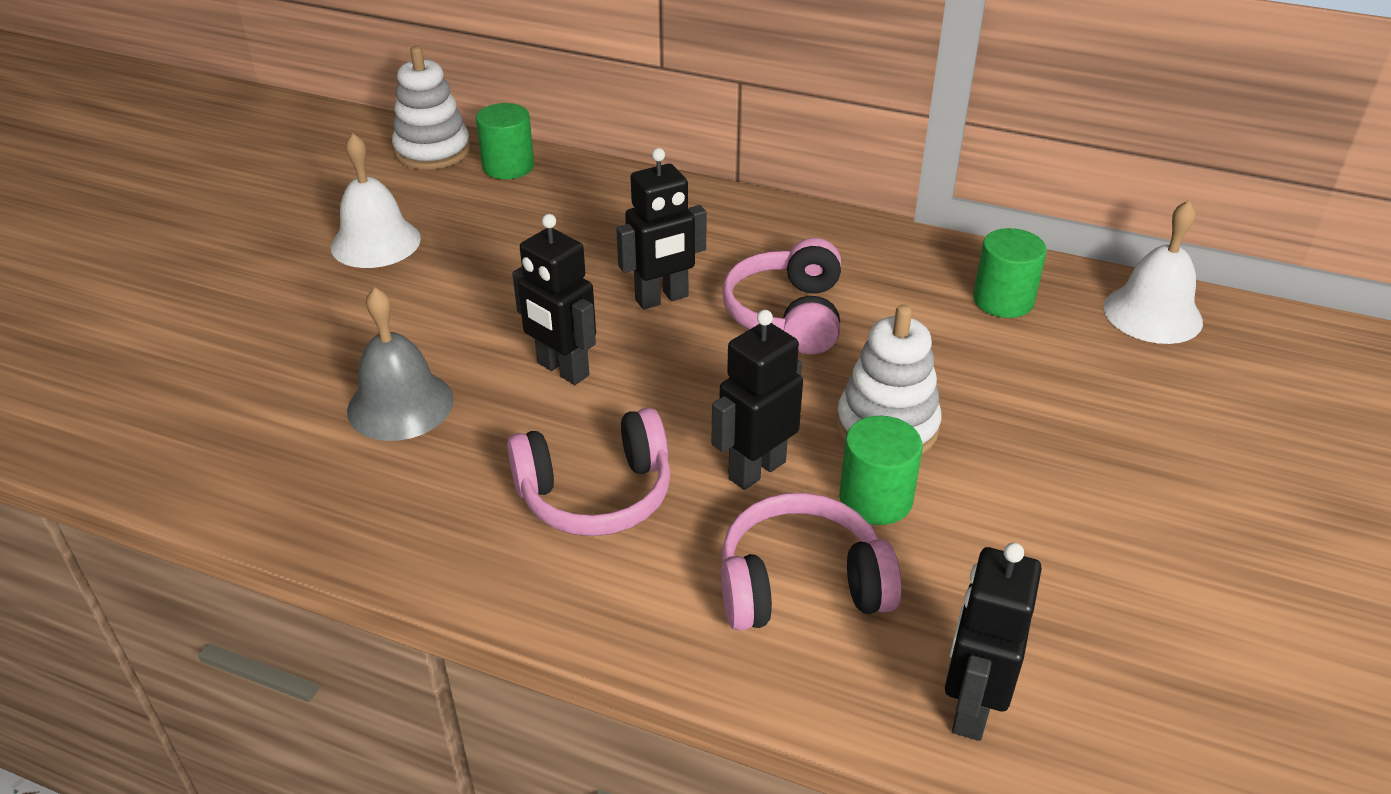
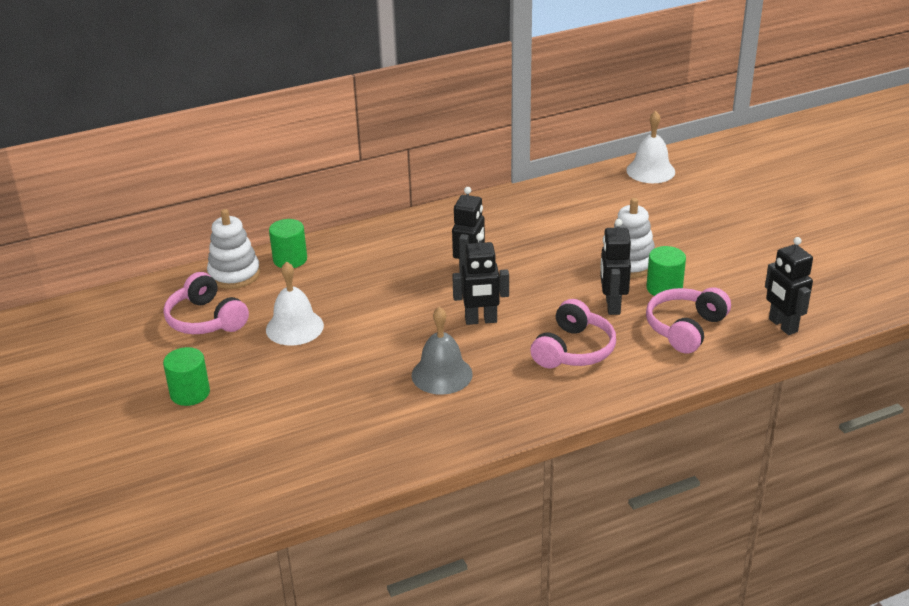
camera: 45 degrees left, 5 degrees down
pink headphones [722,238,841,354] -> pink headphones moved to [163,272,249,334]
green cylinder [973,228,1047,318] -> green cylinder moved to [163,347,210,406]

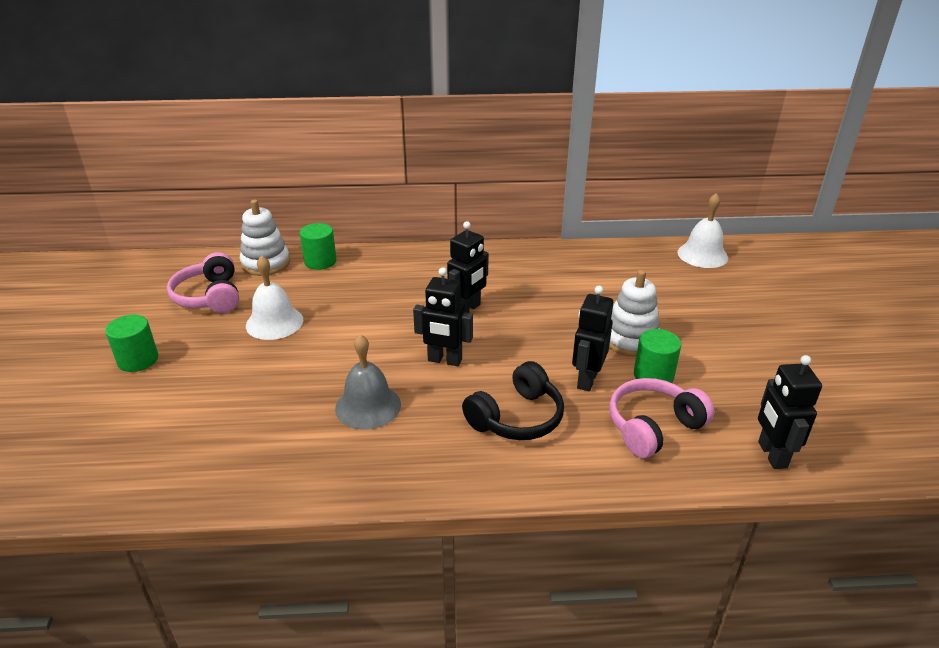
camera: 20 degrees right, 0 degrees up
pink headphones [530,299,616,369] -> black headphones [462,361,564,440]

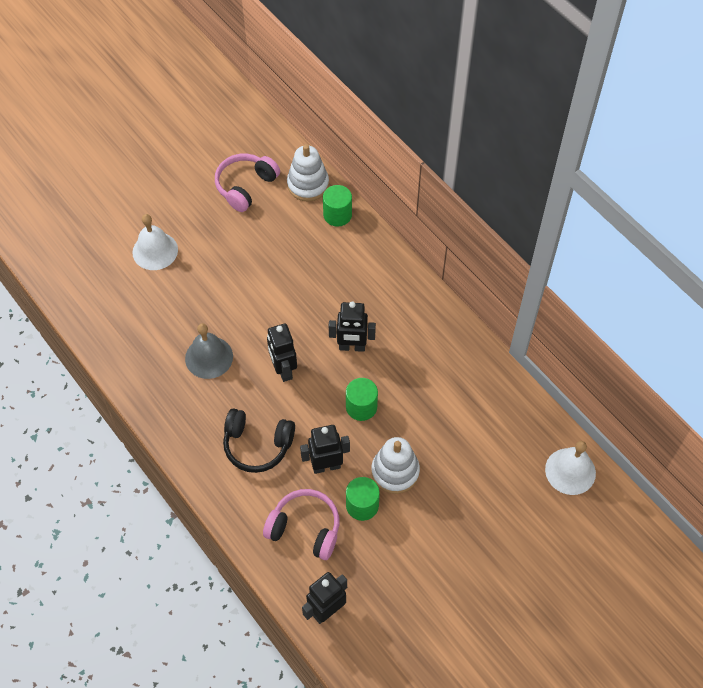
camera: 55 degrees right, 25 degrees up
green cylinder [105,315,158,372] -> green cylinder moved to [346,378,378,421]
white bell [246,255,303,340] -> white bell moved to [132,214,178,270]

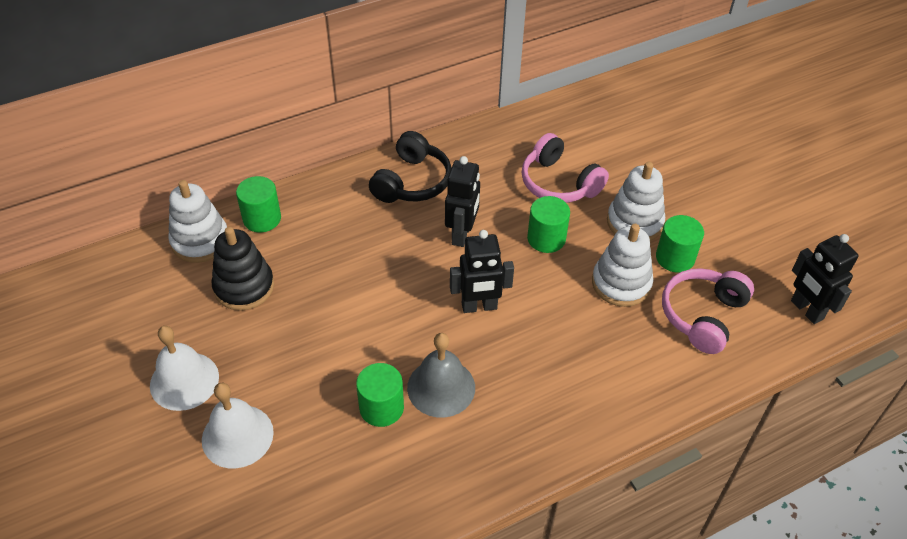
camera: 80 degrees left, 10 degrees down
pink headphones [215,153,280,212] -> pink headphones moved to [522,133,609,203]
black headphones [223,408,295,473] -> black headphones moved to [369,131,452,203]
black robot [300,425,350,474] -> white stacking toy [592,224,653,307]
white bell [545,441,596,495] -> white bell moved to [150,326,219,411]
none -> black stacking toy [212,227,274,310]
none -> green cylinder [356,363,404,427]

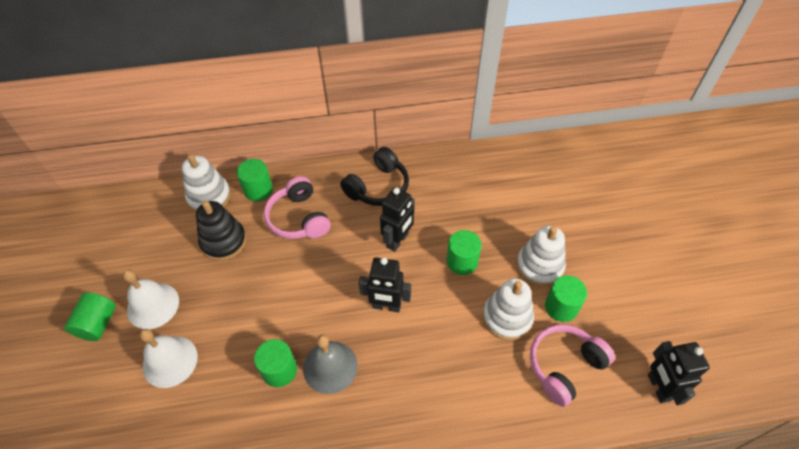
camera: 20 degrees right, 5 degrees up
pink headphones [522,133,609,203] -> pink headphones moved to [264,176,331,239]
none -> green cylinder [64,292,116,341]

